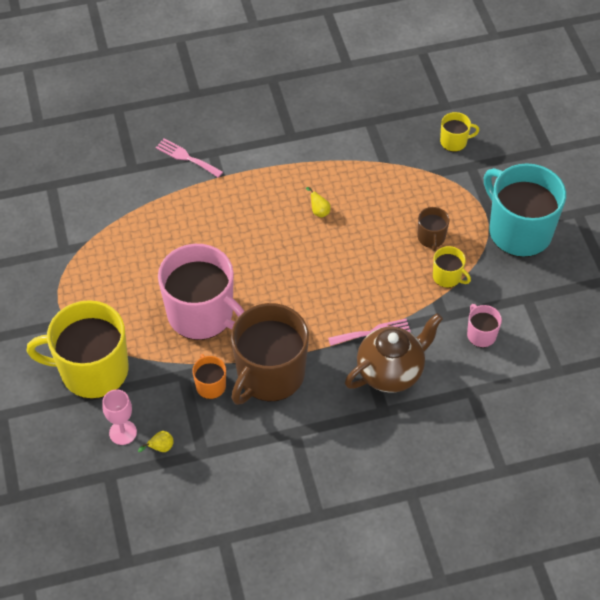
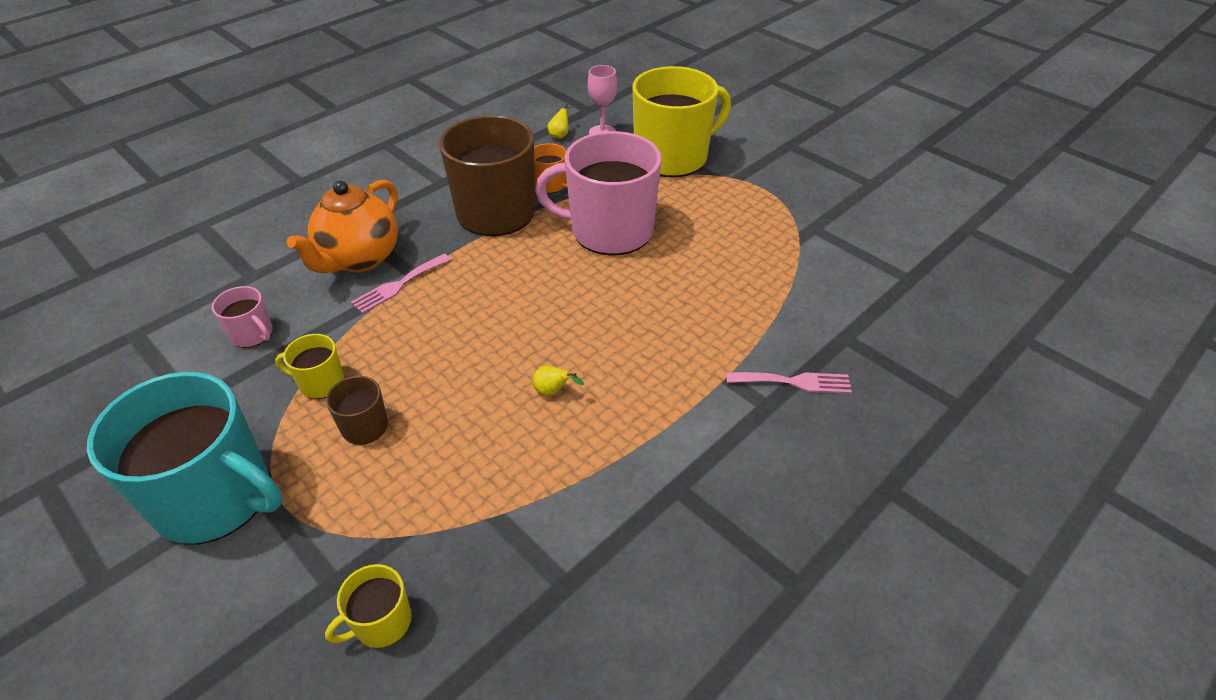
camera: 150 degrees right, 10 degrees down
brown teapot [345,313,443,393] -> orange teapot [287,180,398,273]

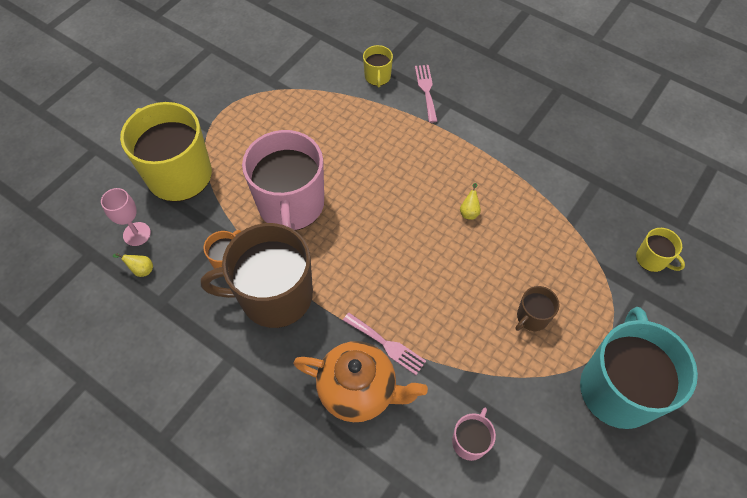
camera: 100 degrees left, 15 degrees up
yellow mug [275,334,344,399] -> yellow mug moved to [363,45,393,88]

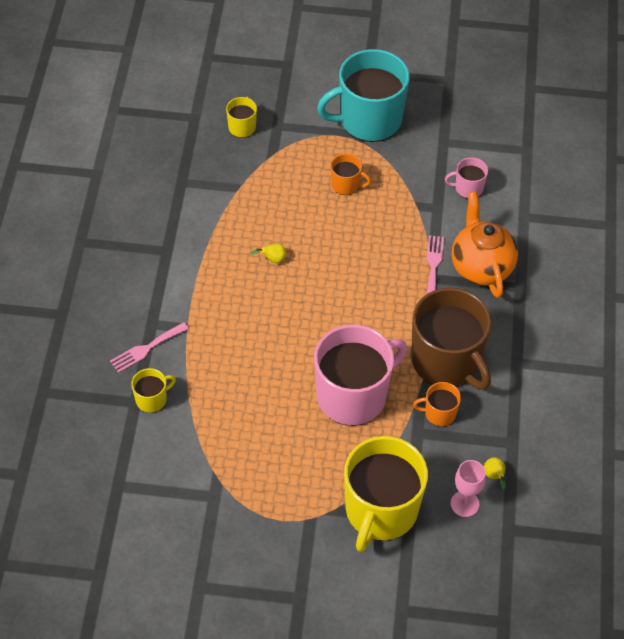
camera: 120 degrees left, 5 degrees down
brown mug [515,286,560,331] -> orange mug [331,154,371,195]

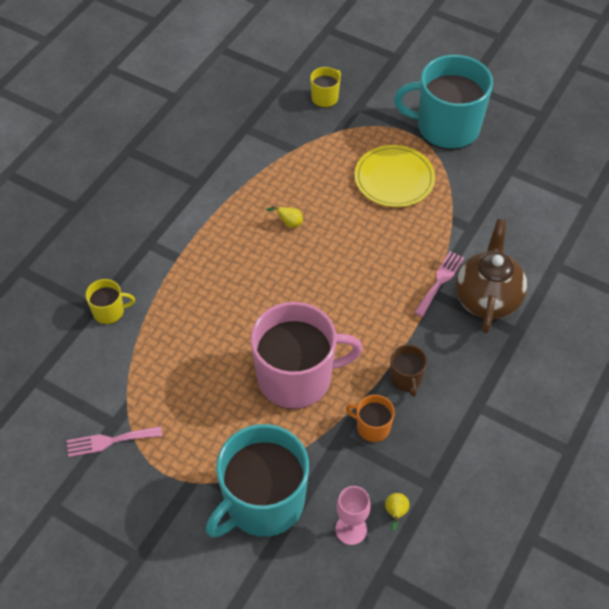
camera: 25 degrees right, 0 degrees up
pink fork [110,322,189,373] -> pink fork moved to [67,426,162,457]
orange mug [331,154,371,195] -> yellow plate [355,145,435,207]
yellow mug [344,436,428,552] -> turquoise mug [206,424,309,537]
brown mug [411,288,491,390] -> brown mug [390,345,427,397], size x0.44
pink mug [445,157,488,199] -> none
orange teapot [452,192,518,298] -> brown teapot [456,219,527,334]

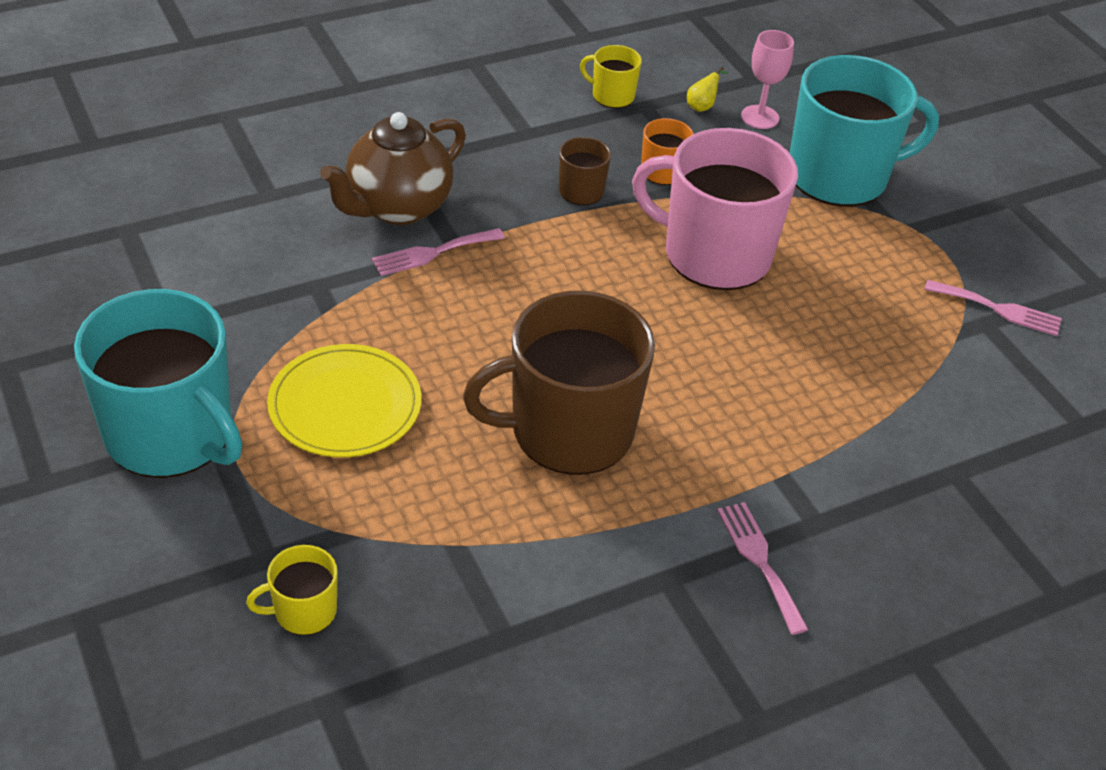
camera: 150 degrees left, 10 degrees down
yellow mug [85,279,135,324] -> yellow mug moved to [580,45,642,108]
yellow pear [266,206,303,228] -> brown mug [463,291,655,475]
none -> pink fork [717,502,809,635]

